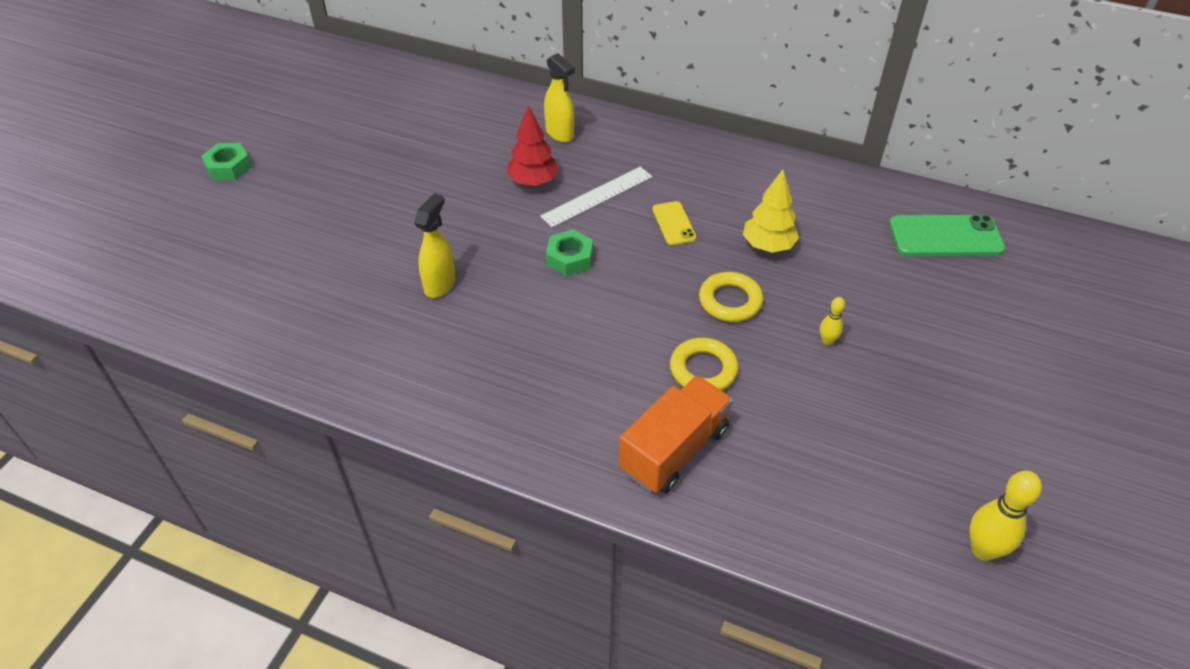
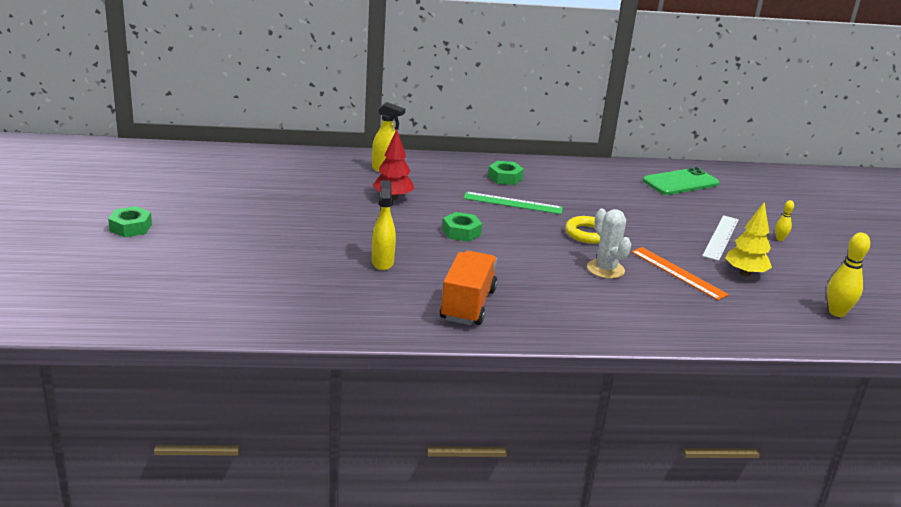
camera: 30 degrees left, 20 degrees down
white ruler [540,167,652,227] -> white ruler moved to [702,215,739,261]
orange truck [619,376,733,493] -> orange truck moved to [440,251,497,325]
yellow phone [652,201,696,245] -> green ruler [463,191,563,214]
yellow ring [670,338,738,391] -> white cactus [587,208,631,279]
yellow tree [743,169,799,253] -> yellow tree moved to [725,201,772,276]
yellow bowling pin [820,297,845,345] -> yellow bowling pin moved to [775,200,794,241]
none -> green nut [488,161,524,185]
none -> orange ruler [631,247,729,300]

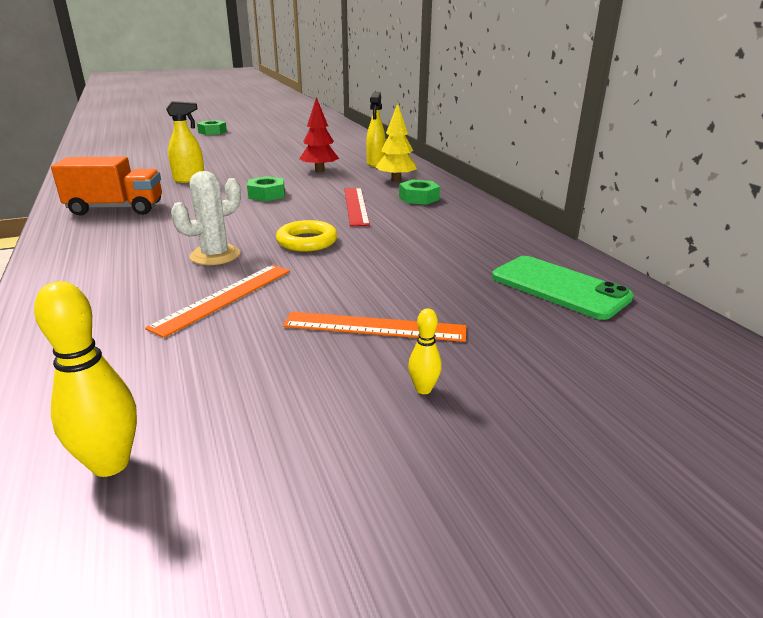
camera: 75 degrees right, 0 degrees up
green ruler [463,191,563,214] -> red ruler [344,188,370,226]
white ruler [702,215,739,261] -> orange ruler [283,312,466,342]
yellow tree [725,201,772,276] -> yellow tree moved to [376,104,417,182]

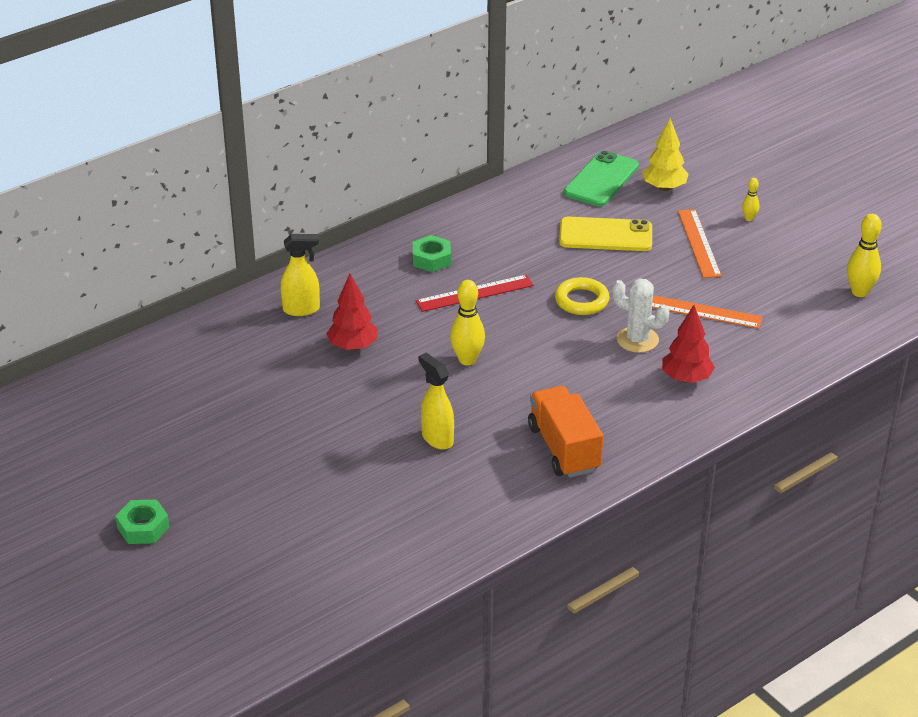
camera: 105 degrees left, 10 degrees up
green nut [247,176,285,201] -> yellow bowling pin [450,280,485,366]
yellow tree [376,104,417,182] -> yellow tree moved to [642,118,689,191]
none -> yellow phone [559,217,652,251]
none -> red tree [662,305,715,383]

